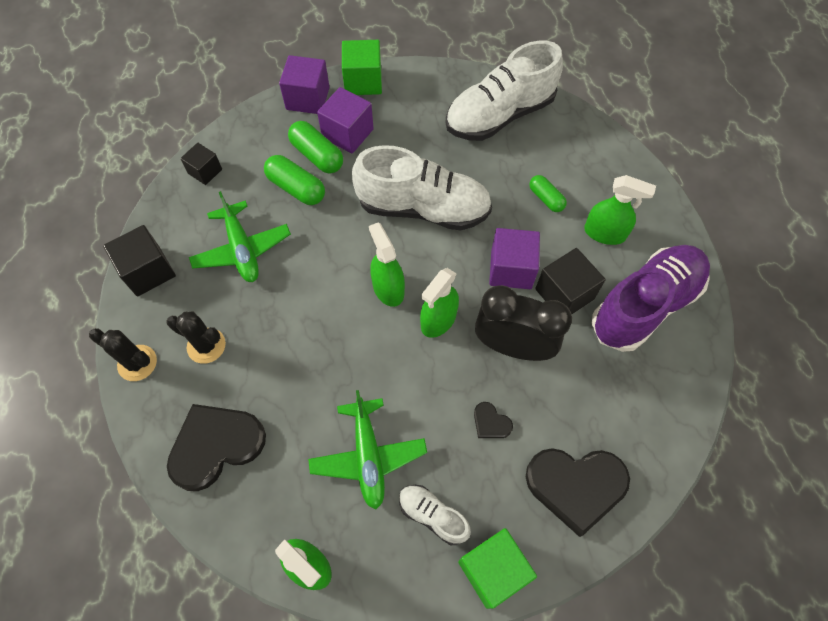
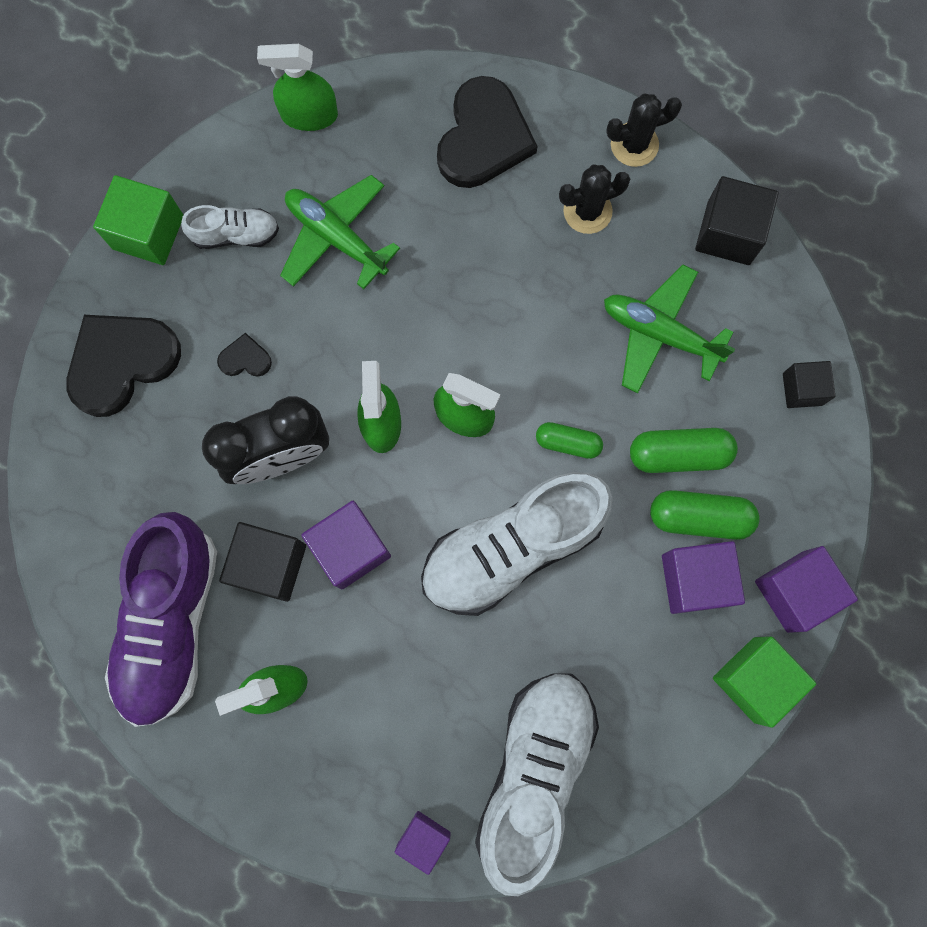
camera: 140 degrees right, 15 degrees up
green capsule [529,175,567,212] -> green capsule moved to [536,422,603,459]
none -> purple cube [395,811,451,875]

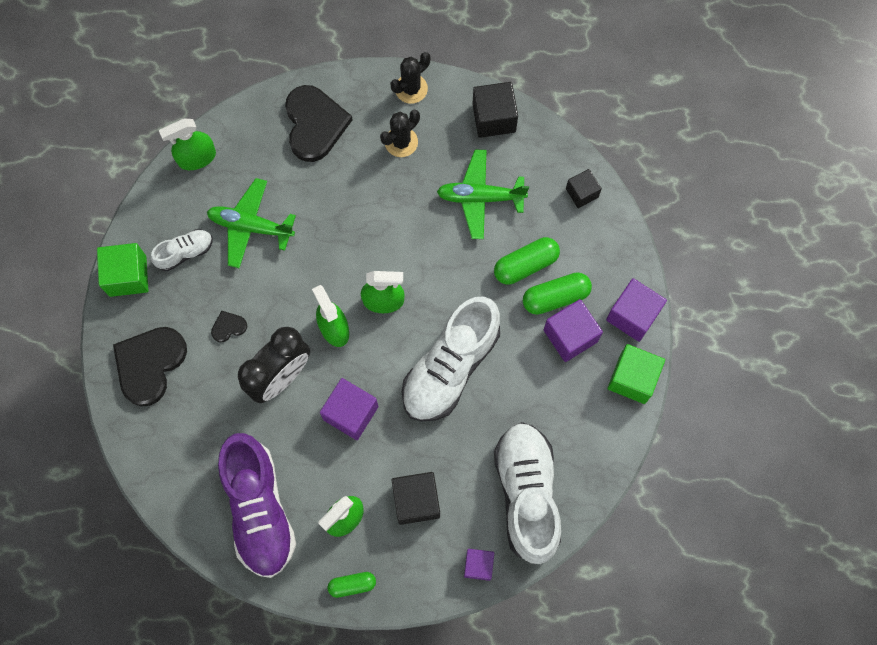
camera: 25 degrees left, 5 degrees down
black cube [219,522,306,602] -> black cube moved to [392,472,440,525]
green capsule [536,422,603,459] -> green capsule moved to [328,572,376,598]

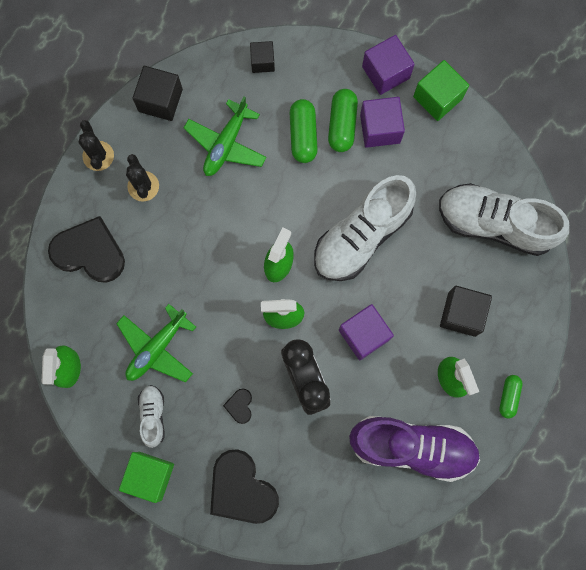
camera: 65 degrees left, 5 degrees up
white shoe [402,296,500,421] -> white shoe turned 75 degrees clockwise [314,175,416,281]
purple cube [464,549,494,581] -> none

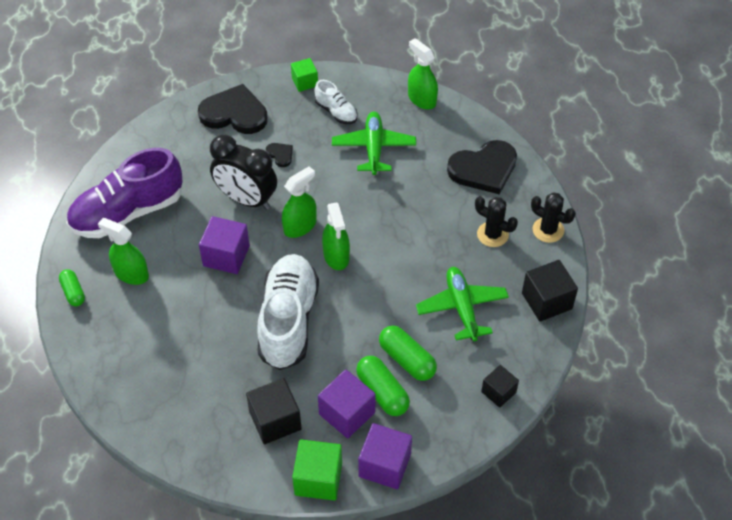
camera: 140 degrees right, 25 degrees down
green cube [119,452,174,503] -> green cube [291,58,318,92], size x0.63
white shoe [439,183,569,256] -> none
black cube [440,286,492,337] -> black cube moved to [246,378,302,444]

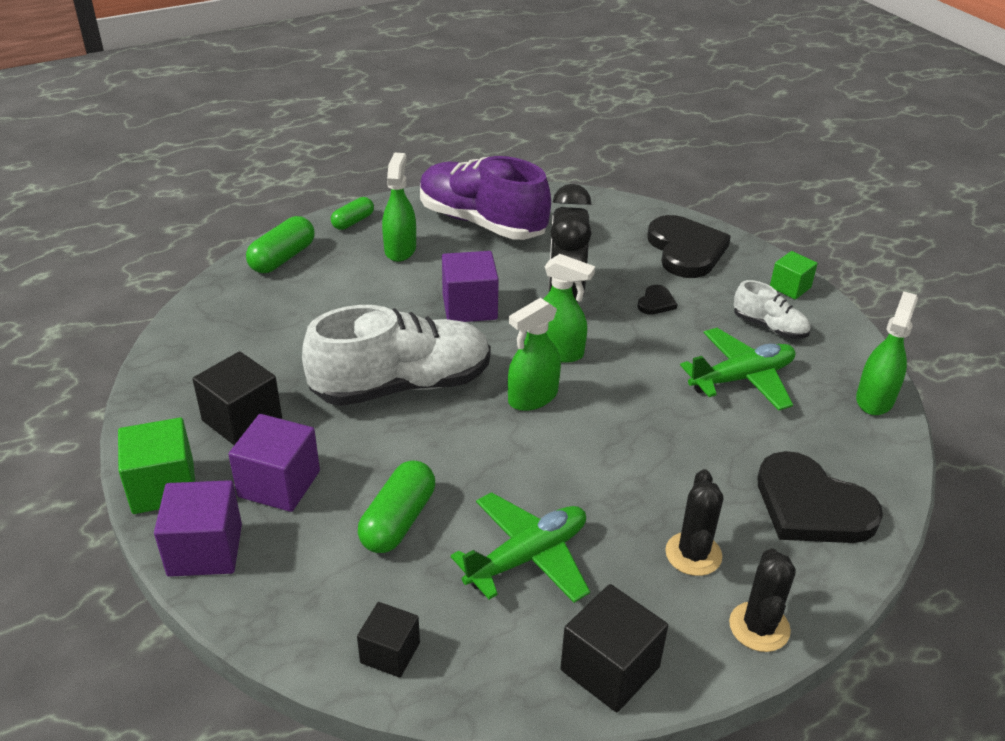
camera: 65 degrees right, 15 degrees down
white shoe [314,80,358,124] -> white shoe turned 75 degrees counterclockwise [734,280,811,339]
green capsule [356,356,410,416] -> green capsule moved to [246,216,315,273]

